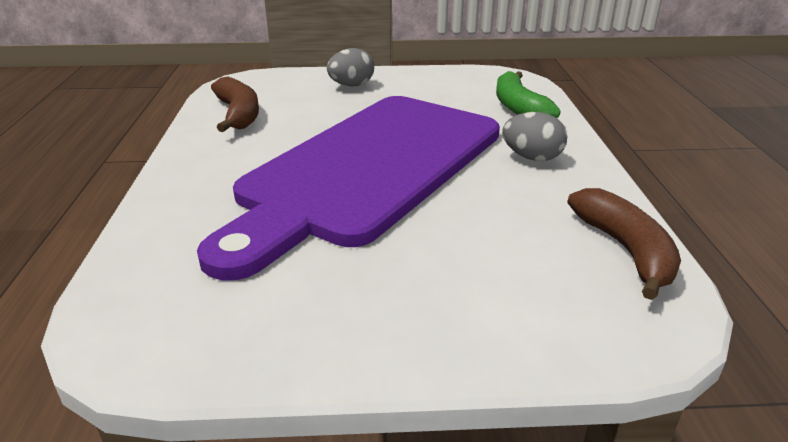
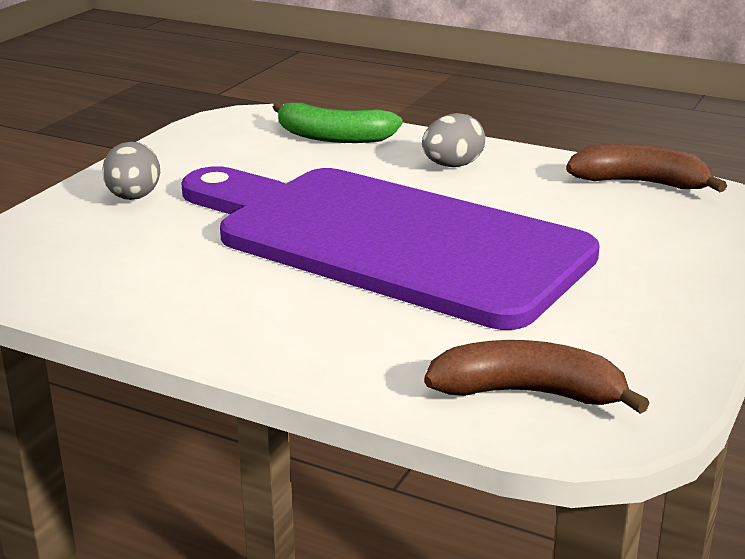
camera: 60 degrees left, 5 degrees down
purple cutting board [197,96,500,281] -> purple cutting board turned 150 degrees clockwise [181,166,600,330]
brown banana [211,76,259,132] -> brown banana moved to [424,340,650,414]

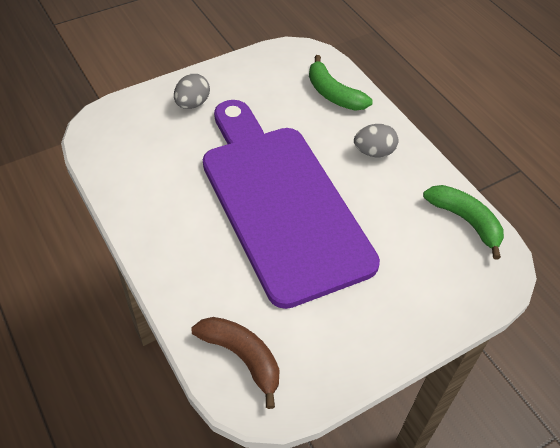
camera: 30 degrees right, 25 degrees up
brown banana [566,144,727,192] -> green banana [423,185,504,259]

